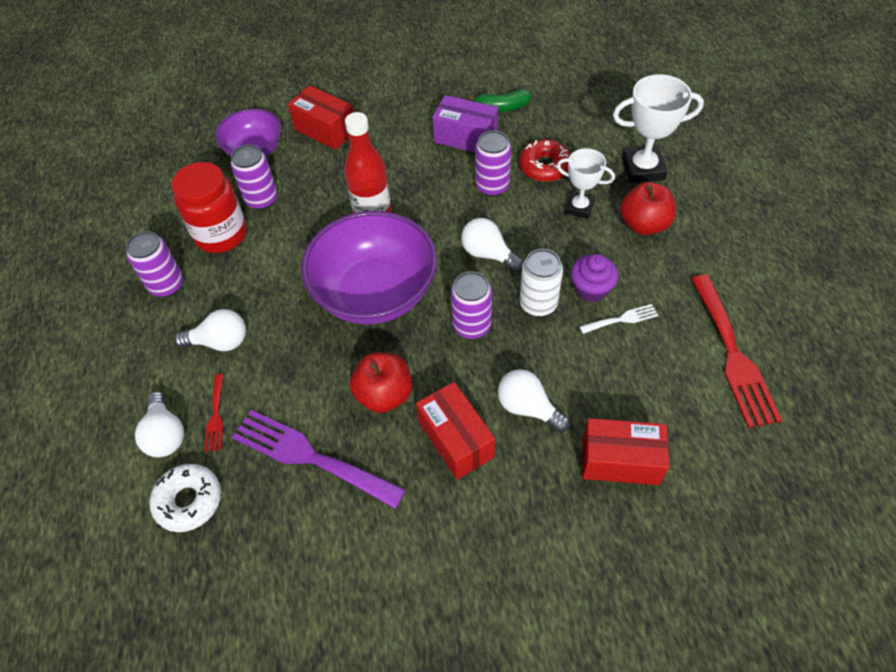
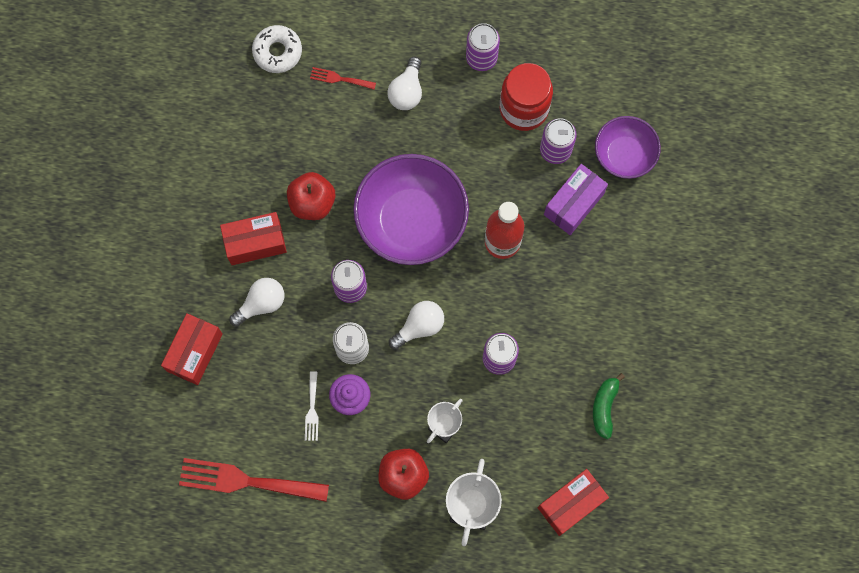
camera: 105 degrees right, 20 degrees up
white light bulb [135,392,184,457] -> none
purple fork [232,410,406,509] -> none
red box [288,85,354,150] -> red box moved to [538,469,609,536]
purple box [432,95,498,152] -> purple box moved to [544,164,608,235]
red donut [519,140,571,182] -> none

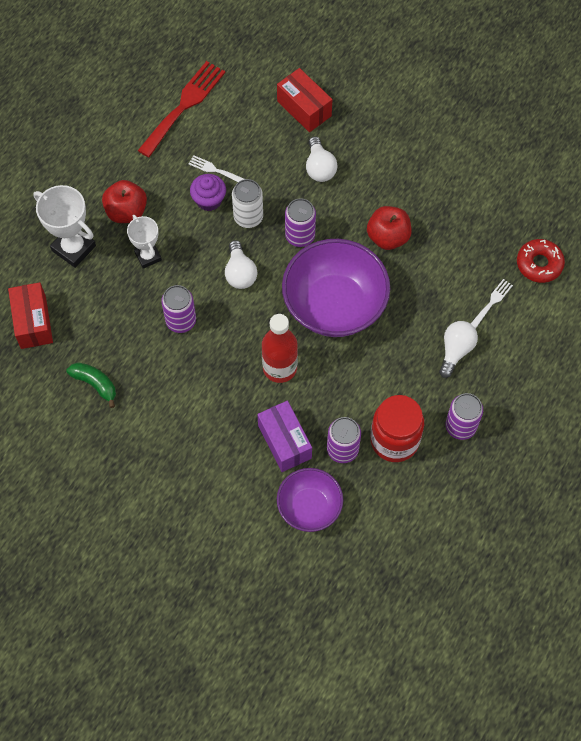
camera: 115 degrees right, 10 degrees down
red box [220,212,287,265] -> none
white donut [252,25,302,73] -> red donut [517,239,565,283]
red fork [310,67,376,89] -> white fork [471,279,513,329]
white light bulb [387,57,422,110] -> white light bulb turned 75 degrees clockwise [439,321,478,378]

